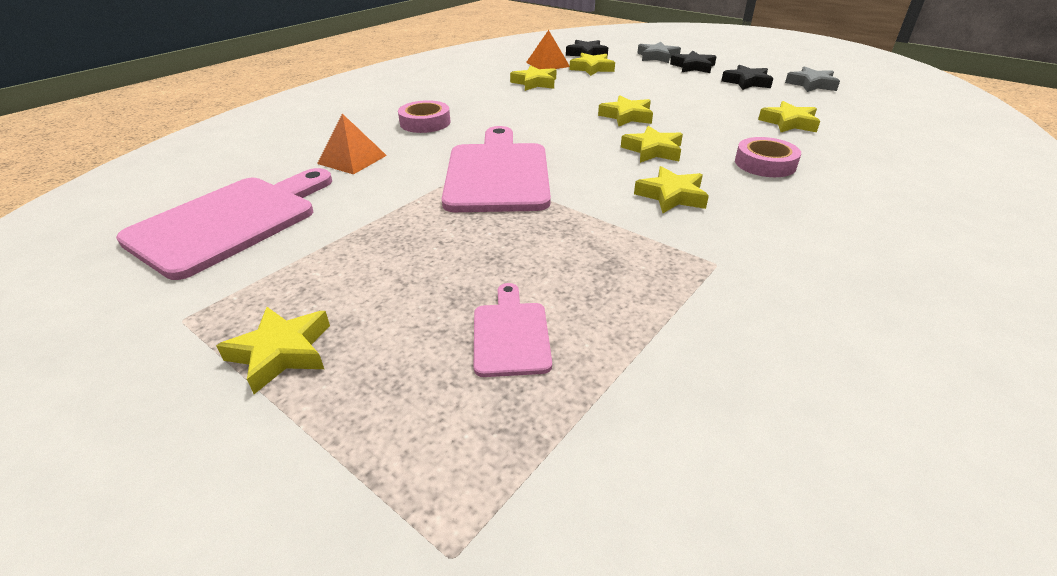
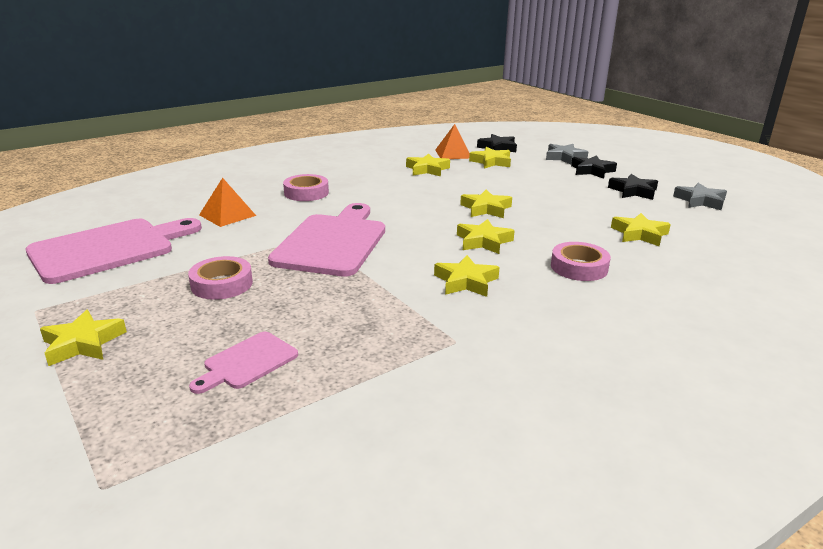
camera: 15 degrees right, 10 degrees down
pink cutting board [474,283,552,377] -> pink cutting board turned 150 degrees counterclockwise [189,332,298,394]
none -> pink tape [188,256,253,300]

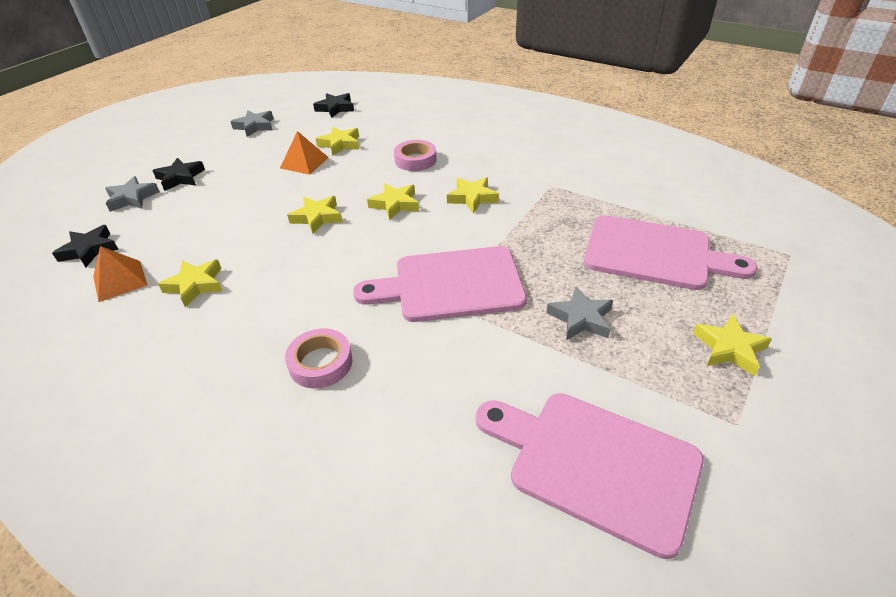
camera: 110 degrees left, 15 degrees up
pink tape [188,256,253,300] -> grey star [546,286,613,340]
pink cutting board [189,332,298,394] -> pink cutting board [584,215,757,290], size x2.03
orange pyramid [199,178,256,227] -> orange pyramid moved to [280,131,329,175]
yellow star [469,147,511,169] -> none
black star [608,174,658,200] -> black star moved to [313,93,354,118]

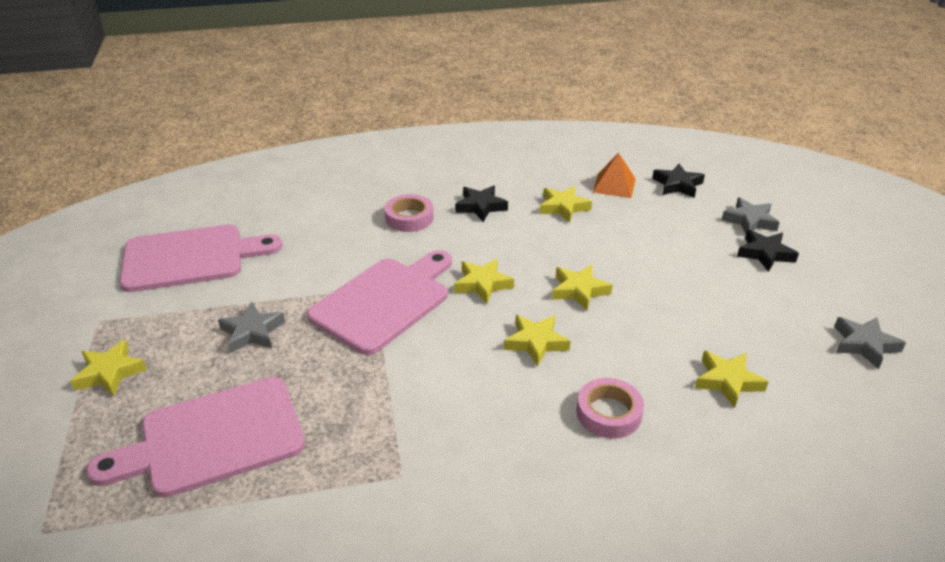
camera: 135 degrees right, 5 degrees down
orange pyramid [280,131,329,175] -> none
black star [313,93,354,118] -> black star moved to [455,186,508,222]
yellow star [447,177,499,214] -> yellow star moved to [454,259,514,304]

